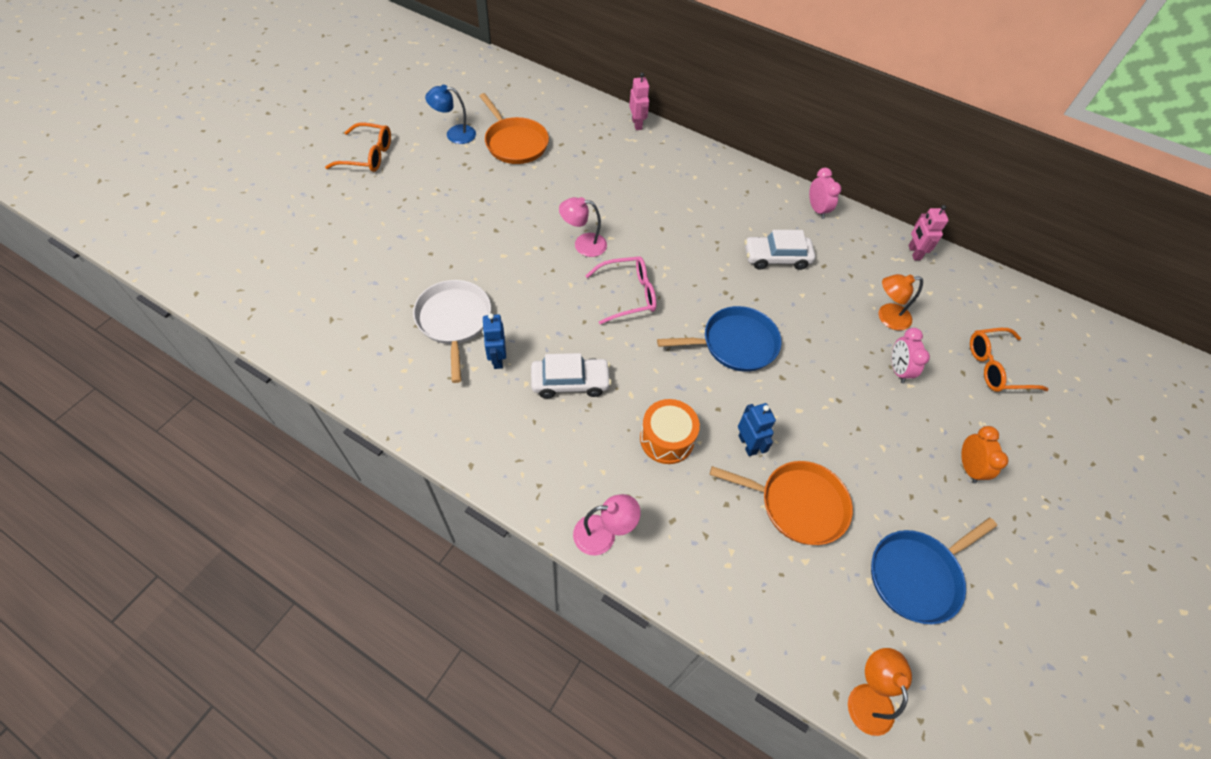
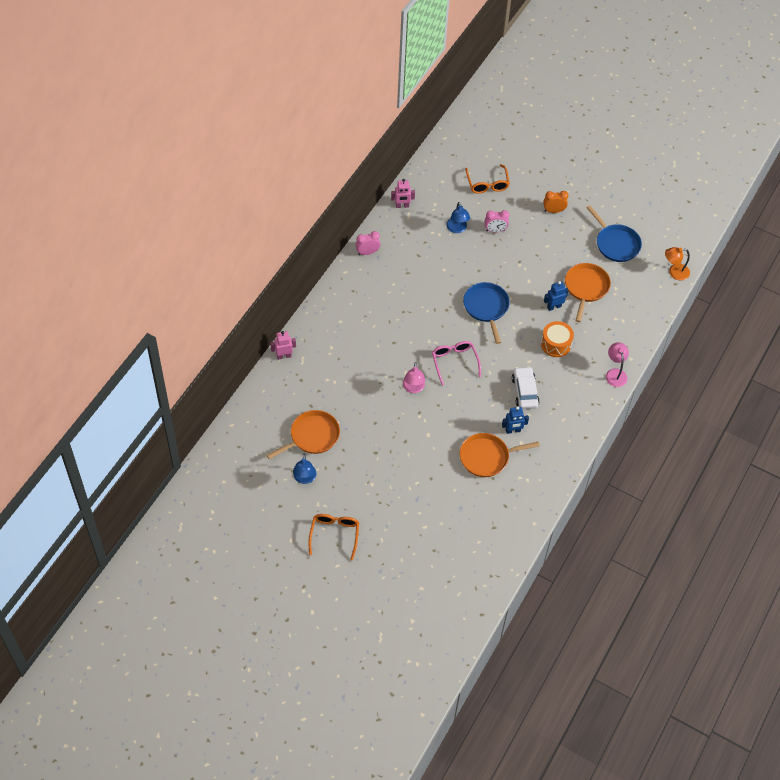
camera: 90 degrees left, 0 degrees up
white pan [413,280,491,383] -> orange pan [460,433,540,477]
white car [744,230,815,270] -> none
orange lamp [878,274,923,331] -> blue lamp [446,202,470,233]

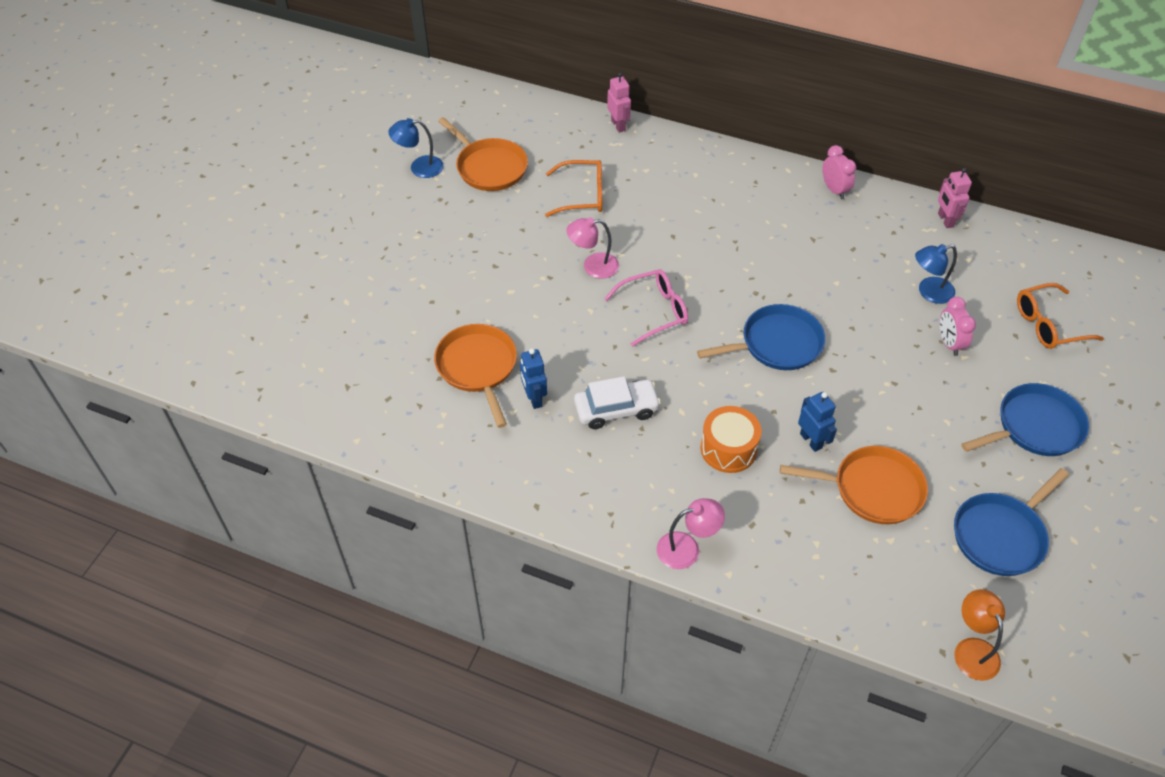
camera: 85 degrees right, 5 degrees down
orange glasses [309,514,359,561] -> orange glasses moved to [545,160,602,217]
orange clock [543,191,569,213] -> blue pan [961,383,1089,456]

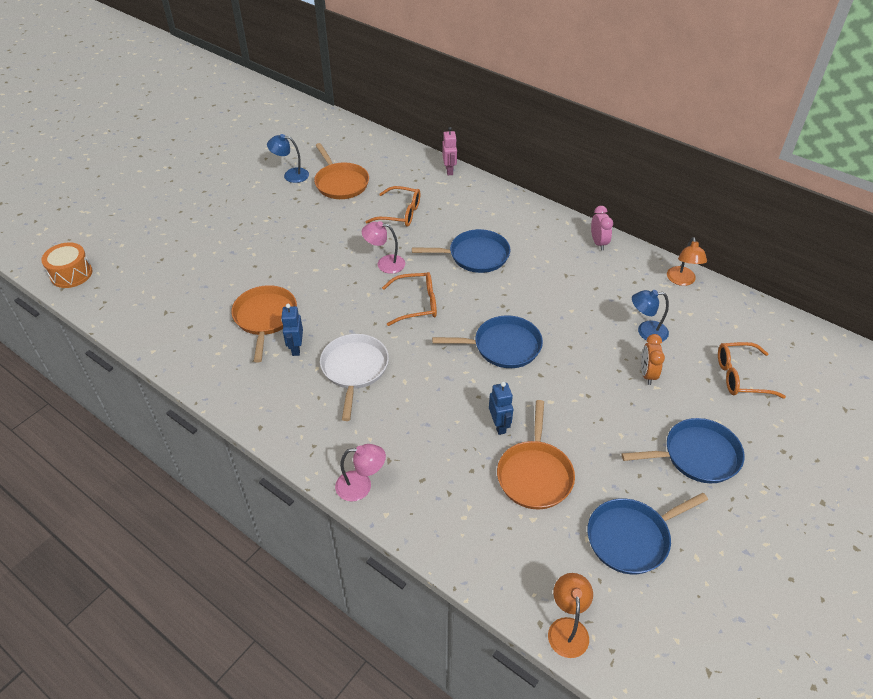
camera: 15 degrees right, 5 degrees down
white car [574,376,661,429] -> white pan [320,334,389,421]
pink glasses [604,269,688,347] -> orange glasses [382,272,437,326]
orange drum [700,406,761,473] -> orange drum moved to [41,242,92,288]
orange pan [780,446,928,524] -> orange pan turned 75 degrees clockwise [497,400,575,509]
pink robot [938,168,972,228] -> orange lamp [667,237,707,286]
pink clock [940,297,976,356] -> orange clock [641,334,665,385]
none -> blue pan [412,229,511,273]

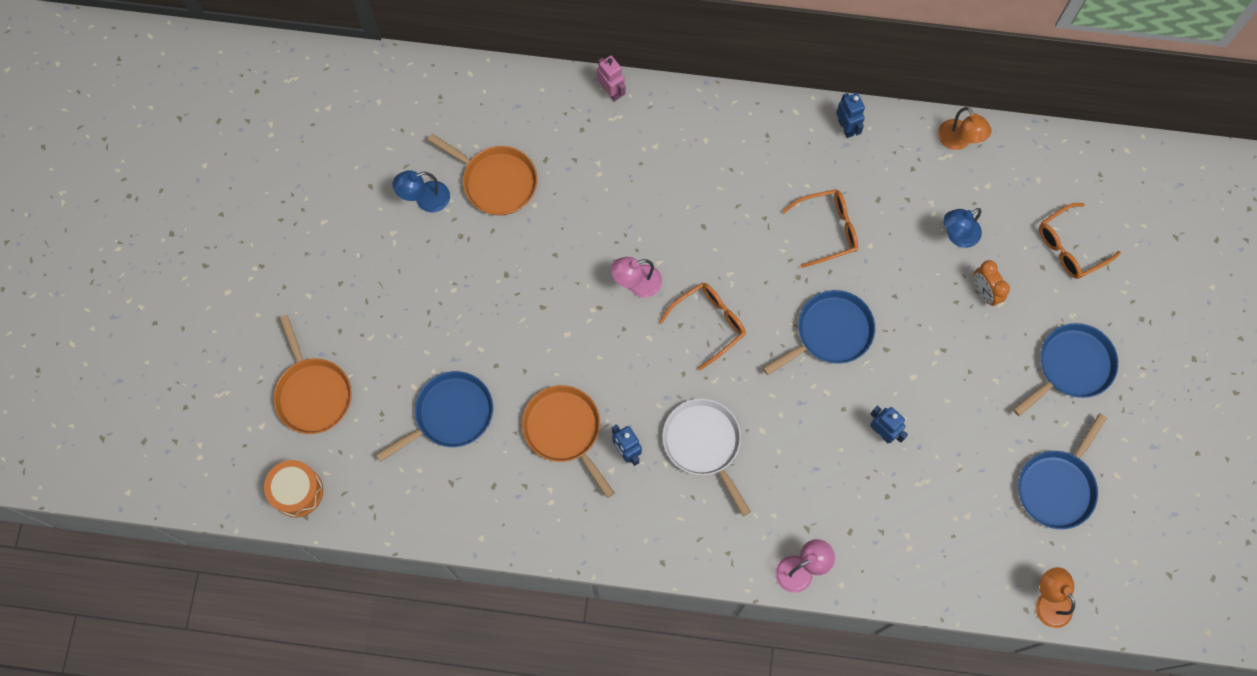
camera: 30 degrees left, 25 degrees up
orange glasses [365,186,420,227] -> orange glasses moved to [782,189,858,268]
blue pan [412,229,511,273] -> blue pan moved to [376,371,493,462]
orange pan [497,400,575,509] -> orange pan moved to [273,315,352,434]
pink clock [591,206,613,250] -> blue robot [836,93,865,138]

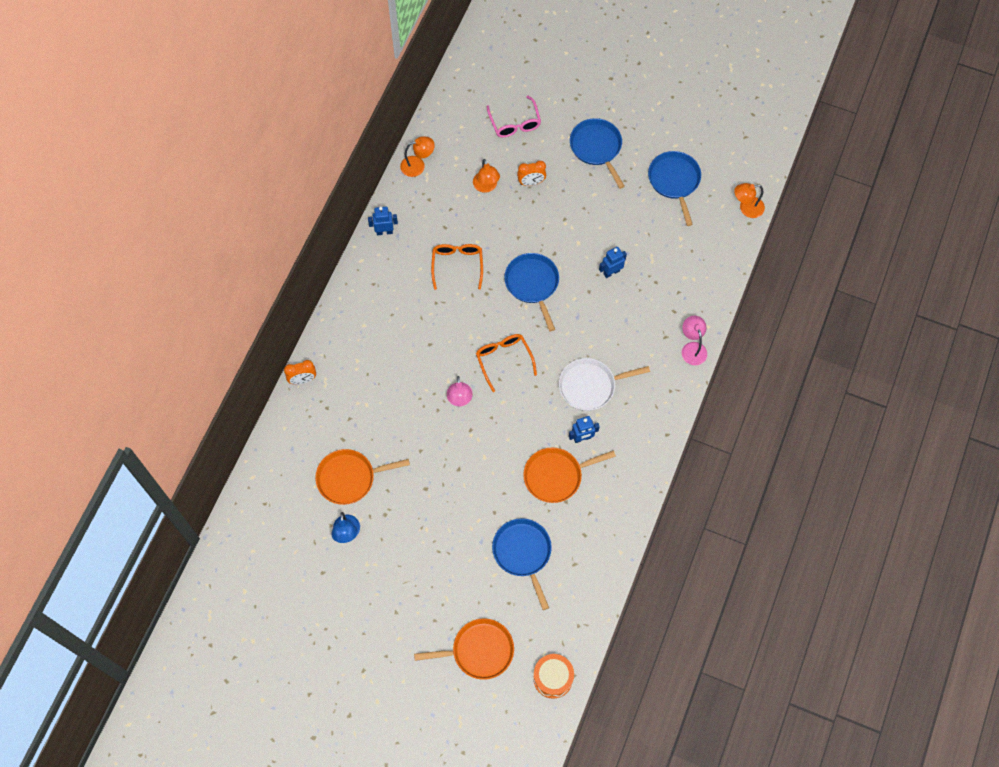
camera: 75 degrees left, 5 degrees down
orange pan [428,134,537,215] -> orange pan turned 150 degrees counterclockwise [315,449,410,505]
pink robot [597,56,626,101] -> orange clock [284,360,316,384]
blue lamp [944,208,982,248] -> orange lamp [473,159,500,193]
blue pan [1018,413,1107,529] -> blue pan turned 150 degrees counterclockwise [648,151,701,226]
orange glasses [1039,203,1121,279] -> pink glasses [487,96,541,137]

